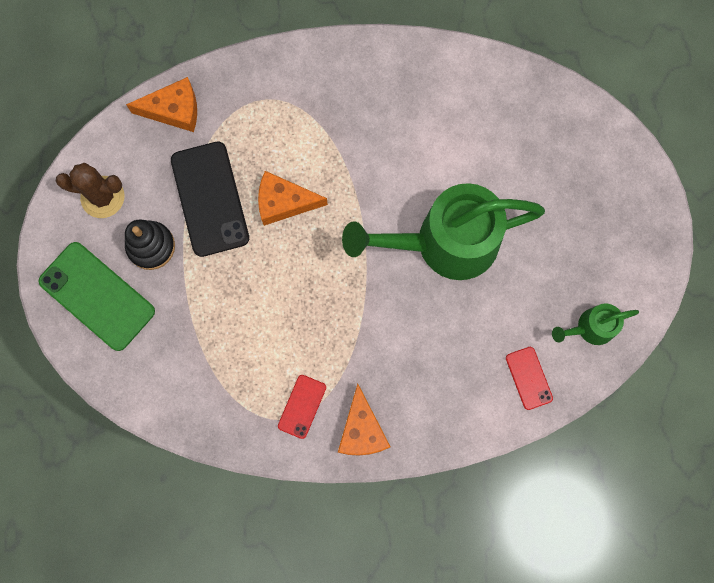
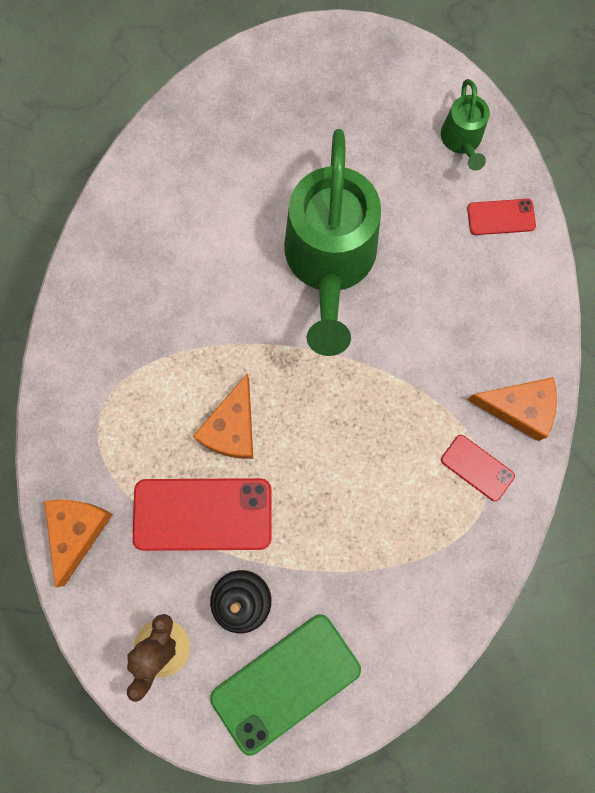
camera: 75 degrees left, 0 degrees up
black phone [171,142,249,257] -> red phone [133,478,271,551]

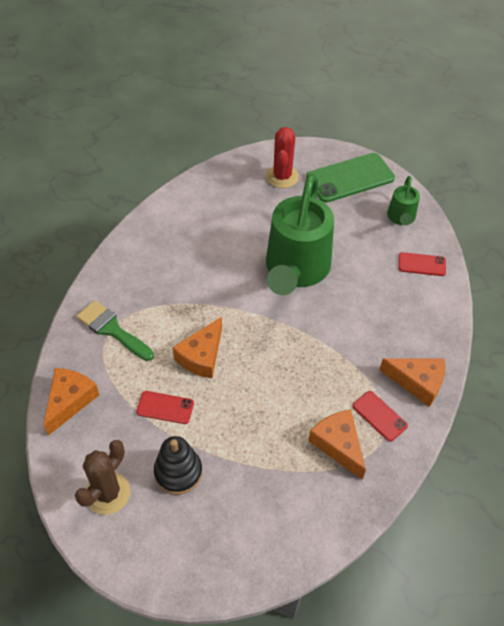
camera: 10 degrees right, 25 degrees down
red phone [133,478,271,551] -> red phone [136,391,194,424], size x0.51
green phone [210,614,361,756] -> green phone moved to [306,153,395,203]
none -> green brush [76,300,154,361]
none -> red cactus [266,127,299,188]
none -> orange cheese [308,409,366,480]

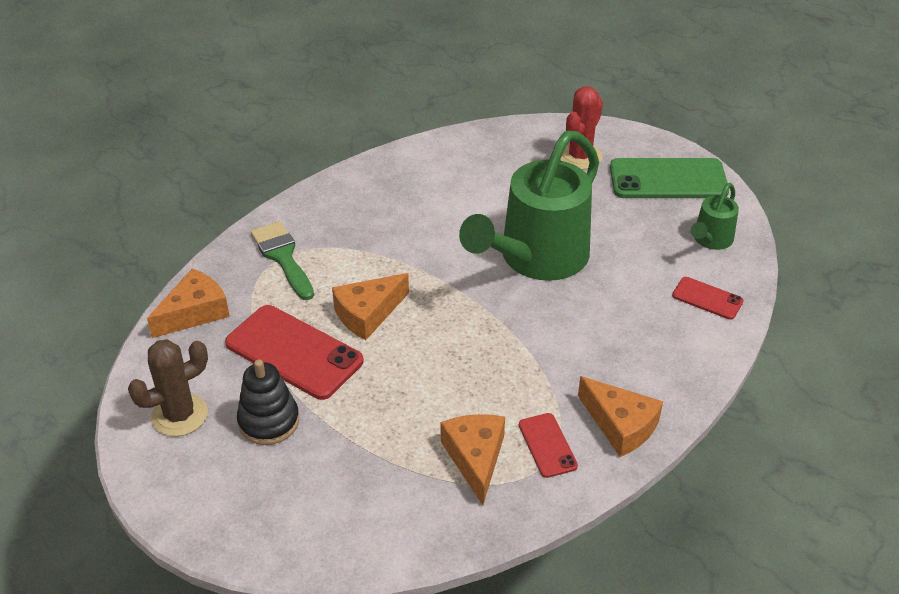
camera: 25 degrees right, 10 degrees down
red phone [136,391,194,424] -> red phone [225,305,364,400], size x1.94

